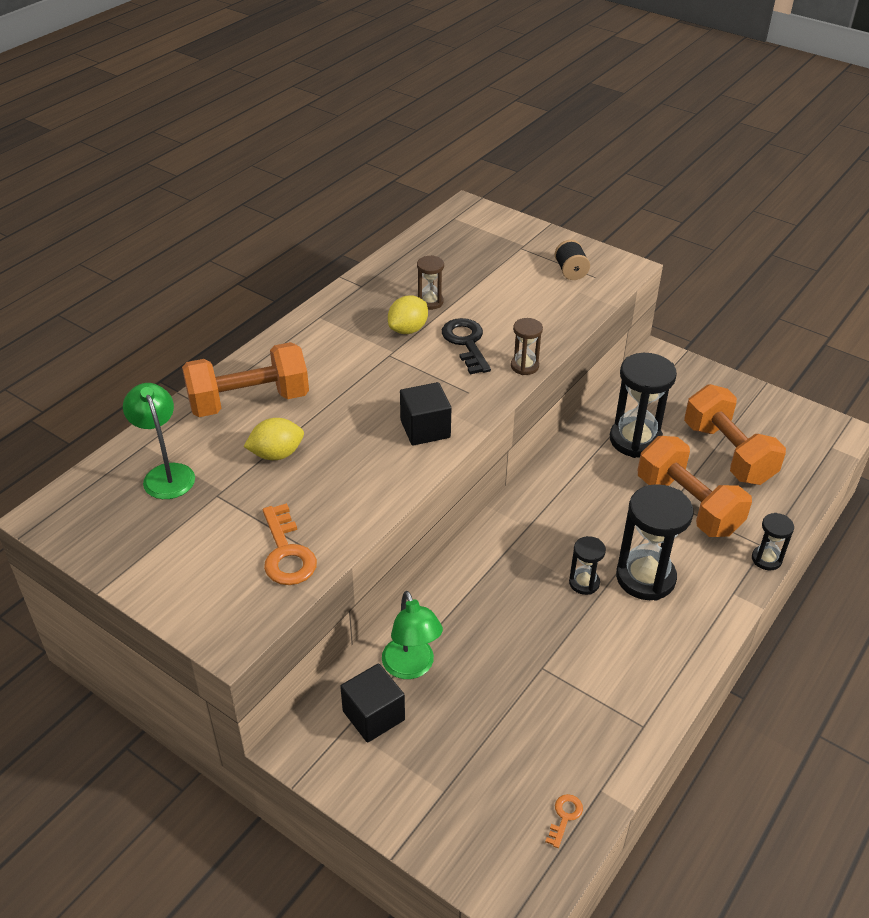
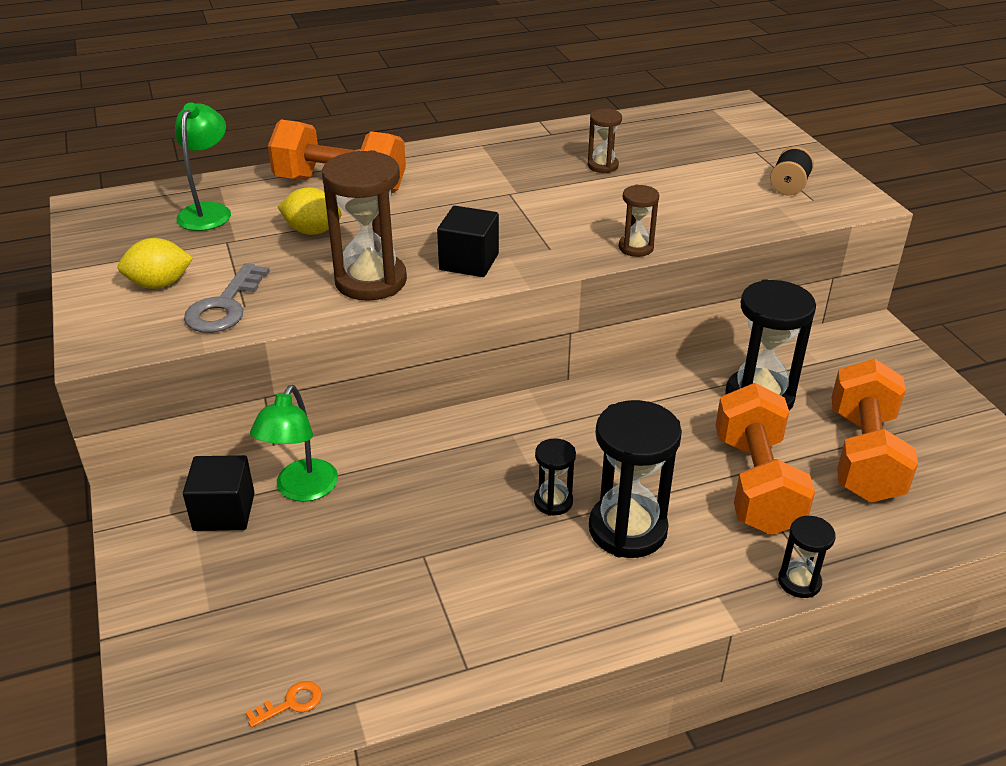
camera: 35 degrees right, 5 degrees down
orange key [263,503,317,585] -> grey key [184,263,270,333]
yellow lemon [388,296,428,334] -> yellow lemon moved to [118,238,193,289]
black key [442,318,491,374] -> none
none -> brown hourglass [322,150,407,301]

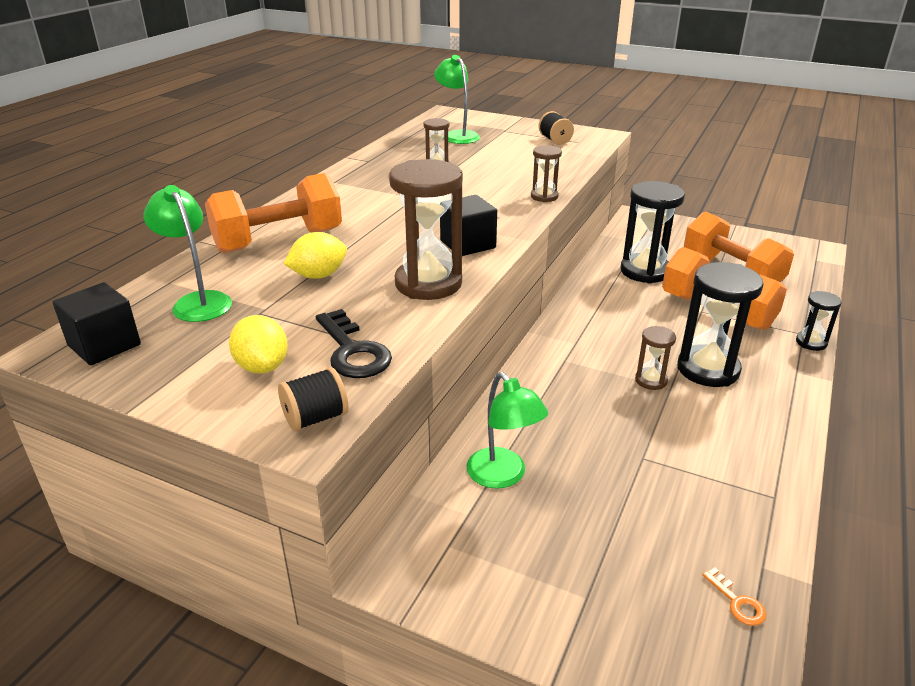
camera: 45 degrees left, 5 degrees down
yellow lemon [118,238,193,289] -> yellow lemon turned 60 degrees counterclockwise [229,315,288,374]
black cube [183,455,255,531] -> black cube moved to [53,282,141,365]
grey key [184,263,270,333] -> black key [316,309,392,378]
orange key [246,681,322,728] -> orange key turned 135 degrees clockwise [702,568,766,626]
black hourglass [534,438,576,516] -> brown hourglass [635,326,676,390]
none -> black spool [278,367,348,432]
none -> green lamp [434,55,480,144]

